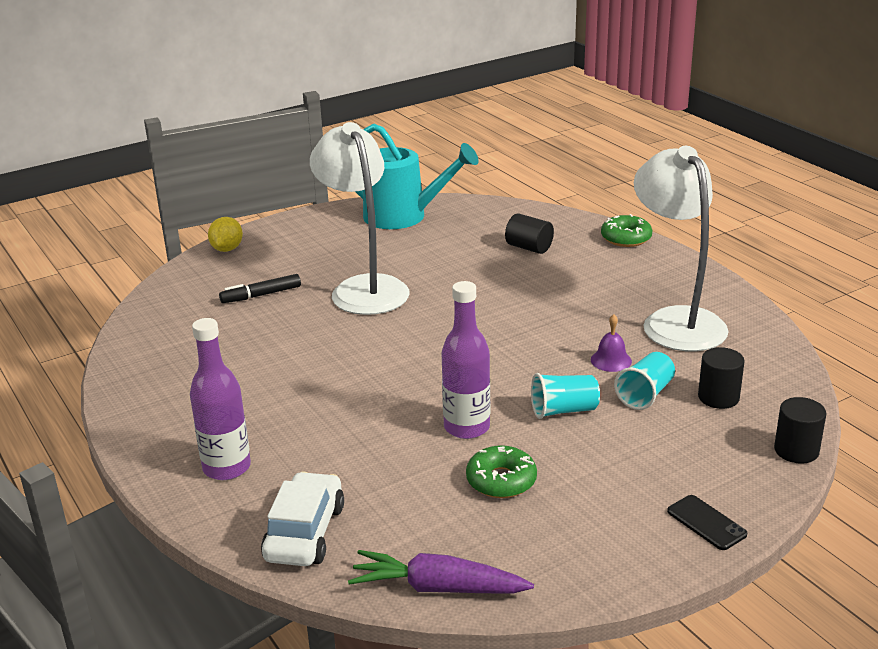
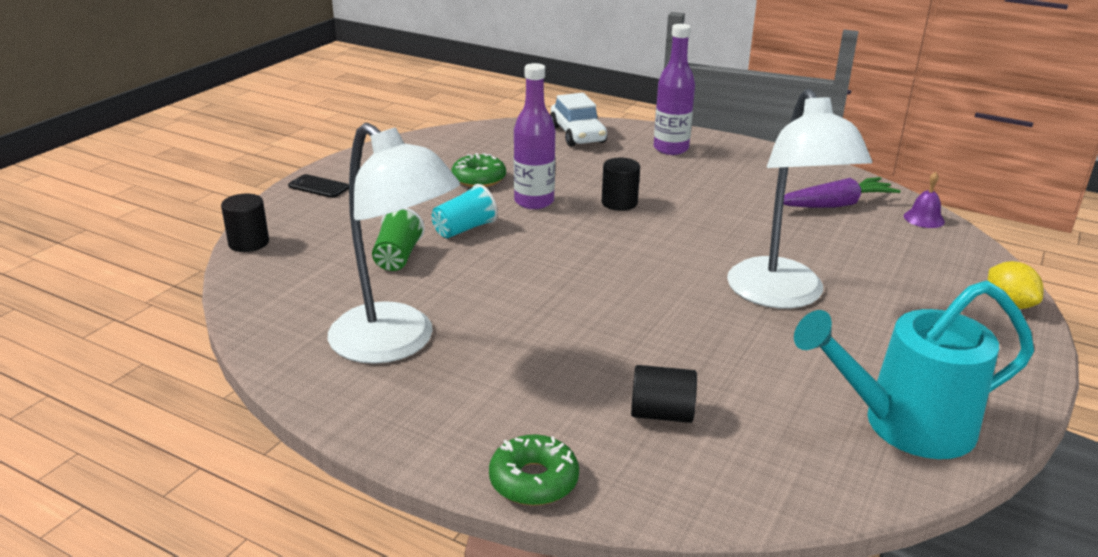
camera: 150 degrees right, 0 degrees up
black marker [219,274,301,303] -> none
white lamp [310,122,409,315] -> white lamp turned 45 degrees clockwise [727,88,872,308]
purple carrot [348,550,534,594] -> purple carrot moved to [783,177,901,208]
purple bell [591,314,632,372] -> purple bell moved to [904,172,945,228]
turquoise cup [614,352,675,410] -> green cup [372,208,425,271]
black cylinder [698,347,745,409] -> black cylinder moved to [602,158,640,211]

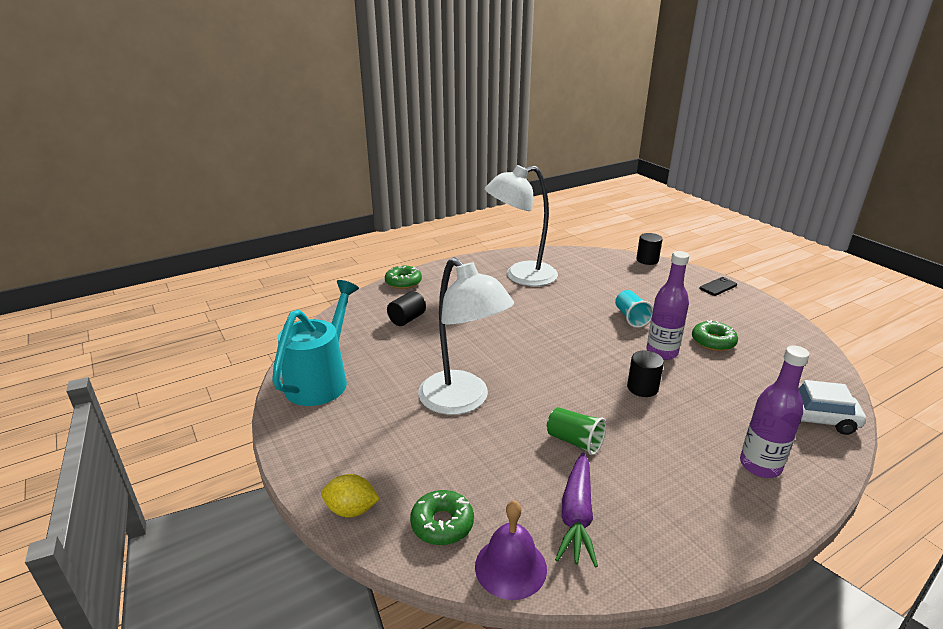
camera: 120 degrees right, 0 degrees up
green cup [372,208,425,271] -> green cup moved to [547,407,606,455]
white lamp [727,88,872,308] -> white lamp turned 150 degrees counterclockwise [418,257,514,415]
purple bell [904,172,945,228] -> purple bell [475,501,547,600], size x1.58
none -> green donut [410,490,474,545]

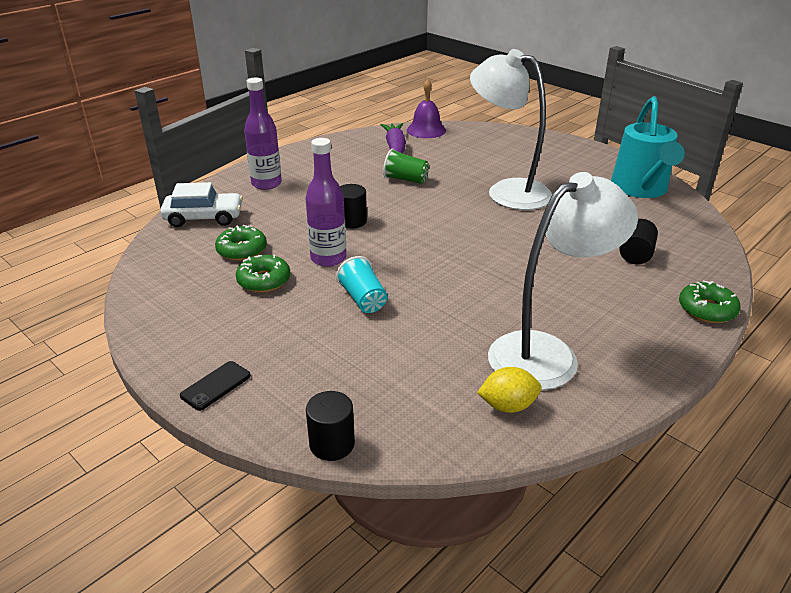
camera: 165 degrees right, 5 degrees up
yellow lemon [321,474,380,518] -> yellow lemon moved to [477,367,542,413]
green donut [410,490,474,545] -> green donut moved to [215,225,267,261]

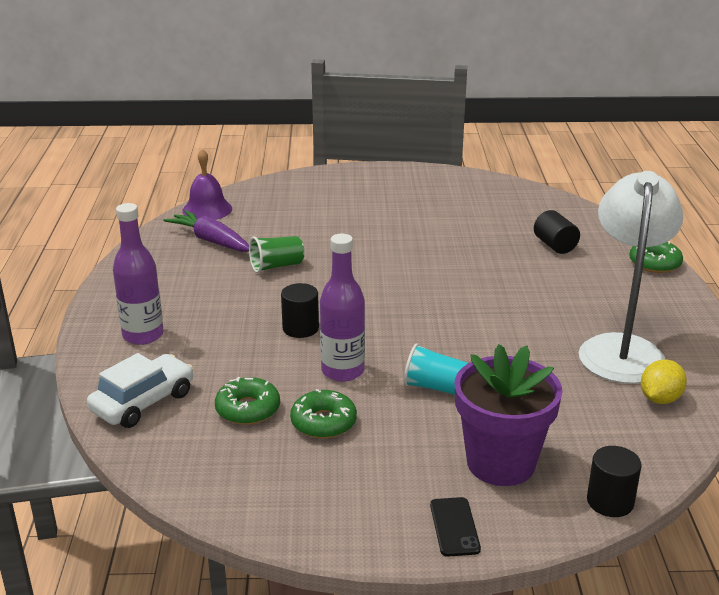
camera: 45 degrees left, 5 degrees down
white lamp [470,49,552,210] -> none
turquoise watering can [611,96,685,198] -> none
none -> purple flower pot [455,344,563,486]

